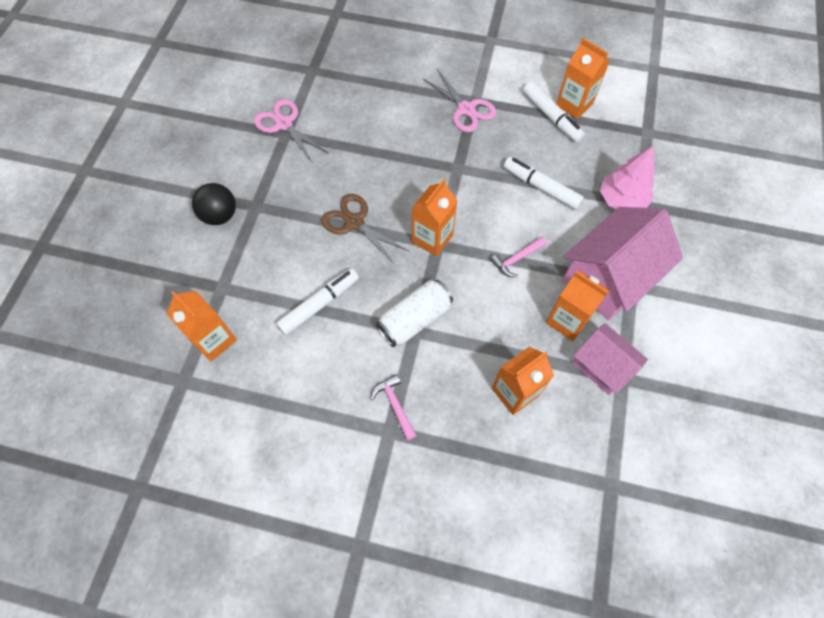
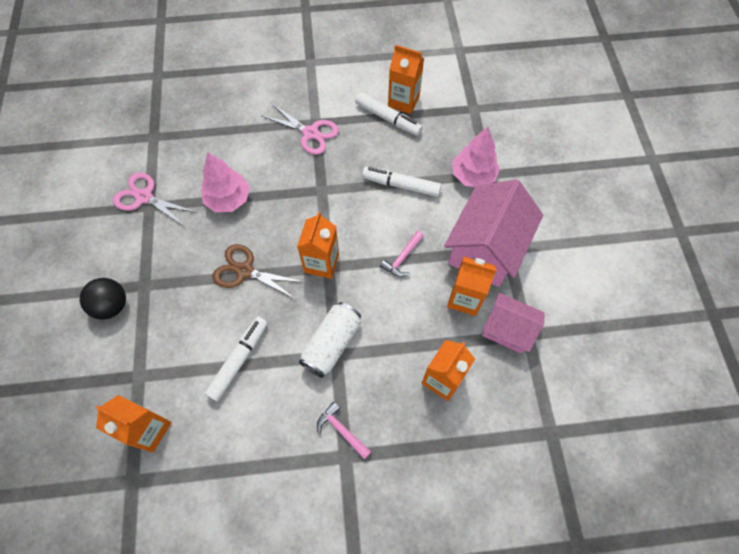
camera: 20 degrees left, 0 degrees up
none -> pink tree [201,153,250,212]

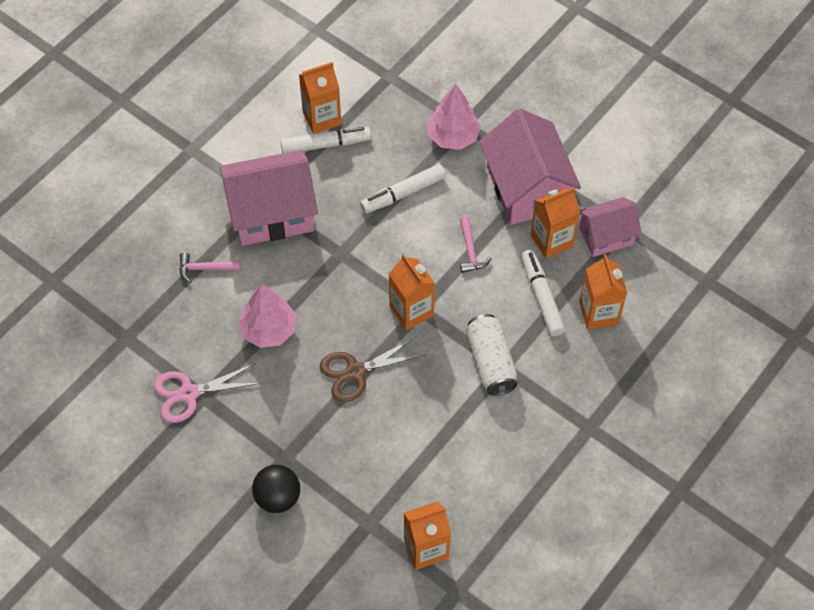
camera: 45 degrees left, 5 degrees down
white marker [204,317,268,402] -> white marker moved to [521,250,565,336]
pink scissors [262,103,339,155] -> pink house [220,150,318,246]
pink hammer [317,402,371,460] -> pink hammer moved to [179,253,241,283]

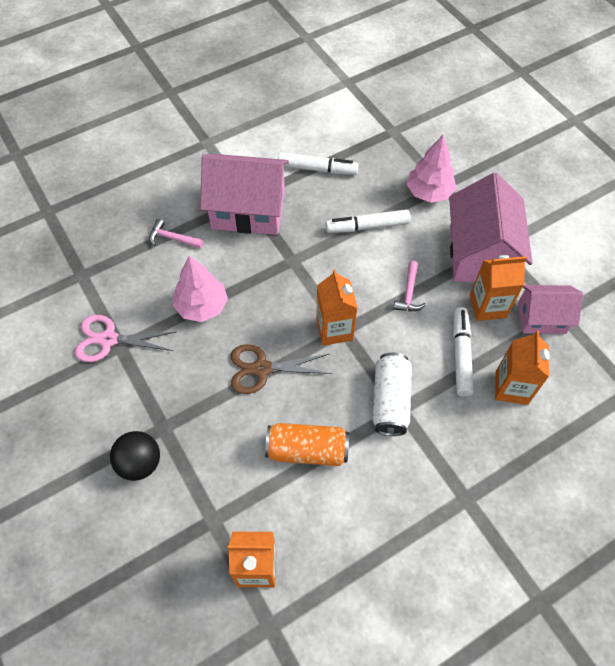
camera: 20 degrees right, 0 degrees up
orange carton [299,62,341,134] -> none
none -> orange can [265,423,349,466]

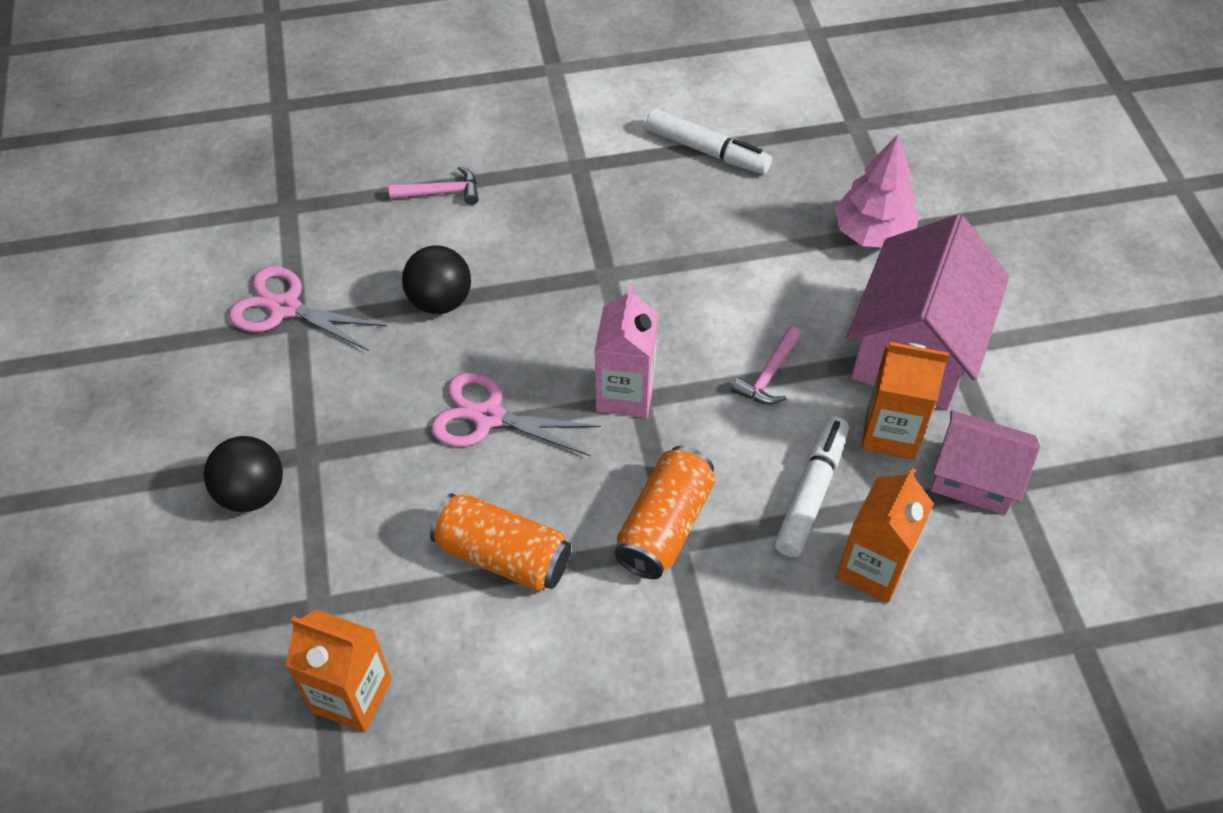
camera: 20 degrees right, 5 degrees down
pink hammer [149,219,204,248] -> pink hammer turned 135 degrees clockwise [389,166,479,205]
pink tree [173,256,228,322] -> black ball [402,245,471,314]
pink house [200,154,289,235] -> none
brown scissors [231,344,332,394] -> pink scissors [431,372,601,456]
orange carton [316,269,358,346] -> pink carton [595,285,658,418]
white marker [325,209,411,233] -> none
white can [372,353,412,436] -> orange can [614,446,715,579]

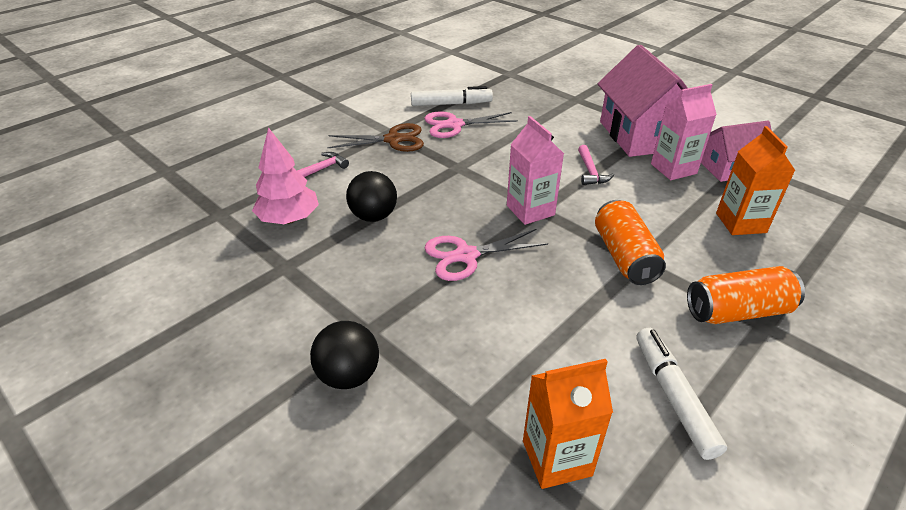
camera: 35 degrees left, 15 degrees down
pink scissors [228,266,387,351] -> pink scissors moved to [424,112,518,138]
orange can [430,493,571,591] -> orange can moved to [687,266,805,324]
white marker [774,417,849,557] -> white marker moved to [636,328,727,460]
pink tree [834,135,919,248] -> pink tree moved to [252,127,319,224]
orange carton [861,342,949,460] -> pink carton [651,84,717,180]
none -> brown scissors [328,123,424,152]

